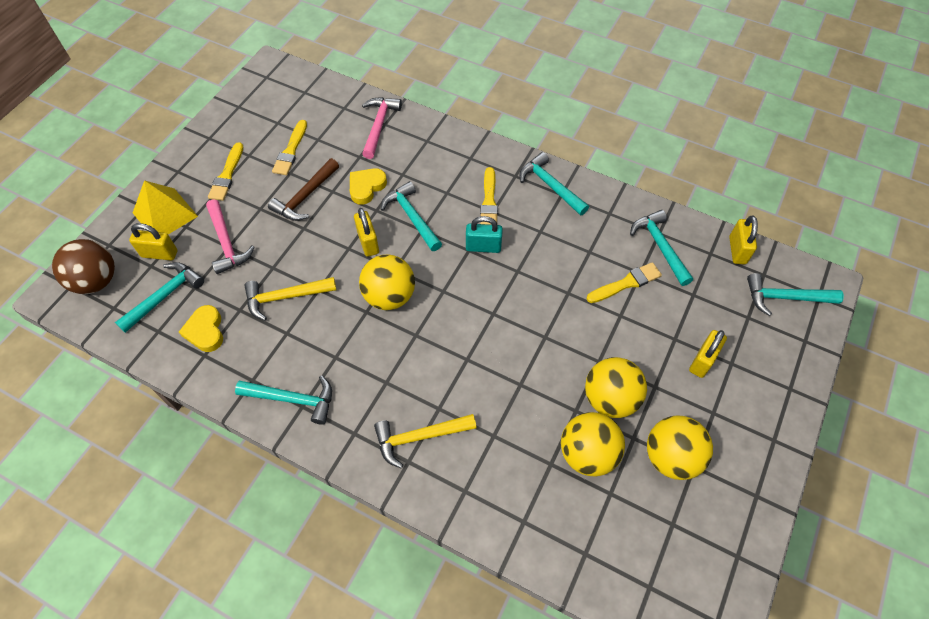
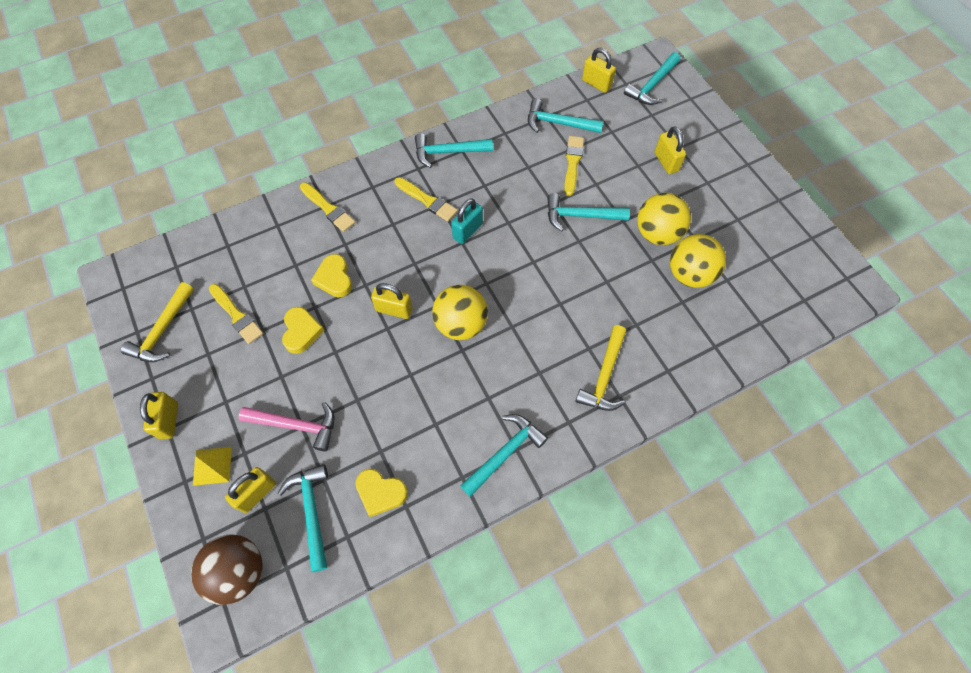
camera: 55 degrees left, 5 degrees up
yellow pyramid [133,180,198,234] -> yellow pyramid [193,447,232,486], size x0.65
yellow brush [208,142,243,201] -> yellow brush moved to [300,182,355,232]
yellow hammer [244,277,337,321] -> yellow hammer moved to [121,282,194,362]
brown hammer [268,158,339,221] -> yellow heart [282,307,324,354]
pink hammer [362,97,402,159] -> none
turquoise hammer [380,181,442,251] -> turquoise hammer moved to [547,193,630,231]
yellow ball [647,415,713,480] -> none
none -> yellow padlock [140,392,178,439]

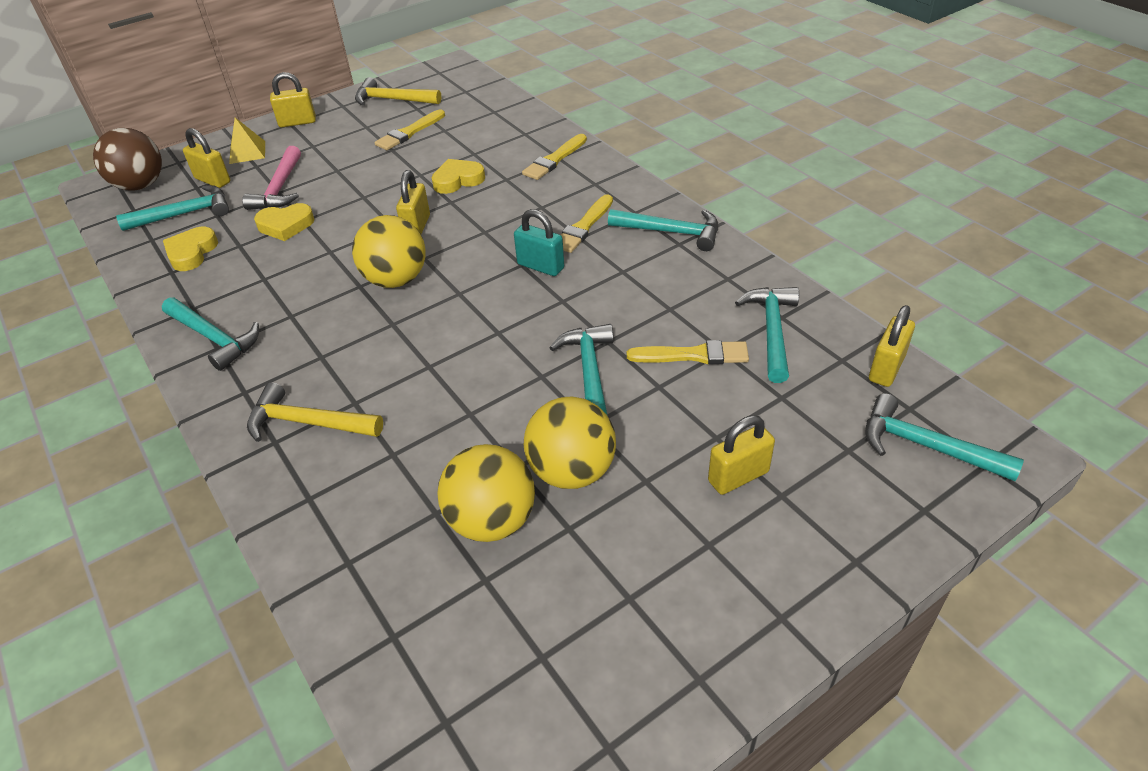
camera: 85 degrees right, 20 degrees down
yellow heart [282,307,324,354] -> yellow heart moved to [254,203,315,241]
turquoise hammer [415,133,493,168] -> turquoise hammer turned 120 degrees clockwise [608,209,718,251]

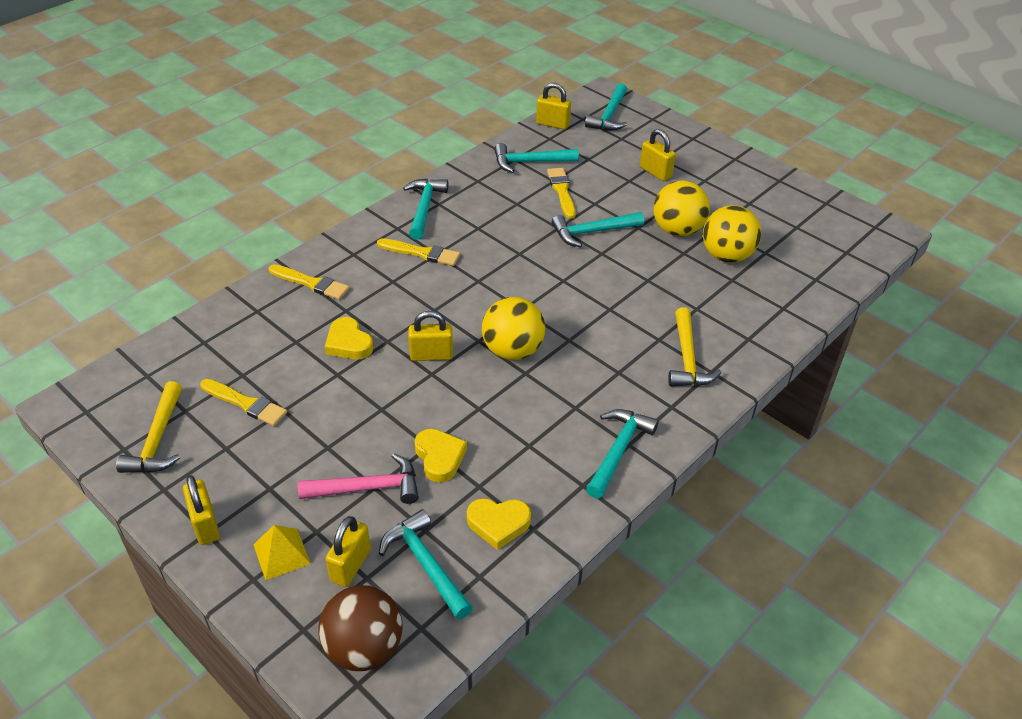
camera: 105 degrees left, 0 degrees up
turquoise padlock [514,209,564,276] -> none

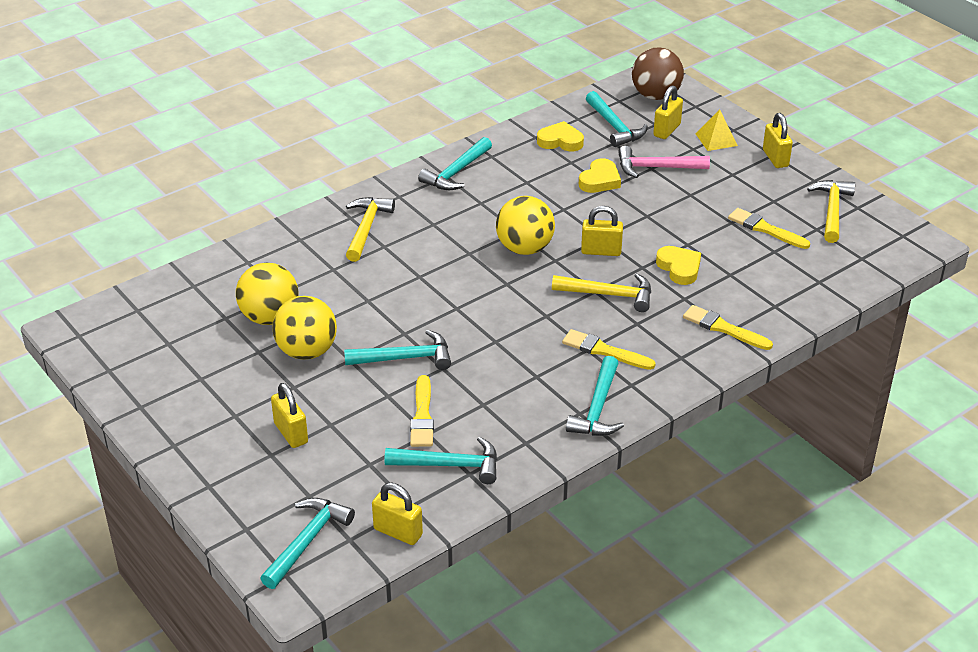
camera: 170 degrees left, 5 degrees down
yellow heart [415,429,467,482] -> yellow heart turned 135 degrees counterclockwise [579,158,621,193]
none -> yellow hammer [552,273,651,312]

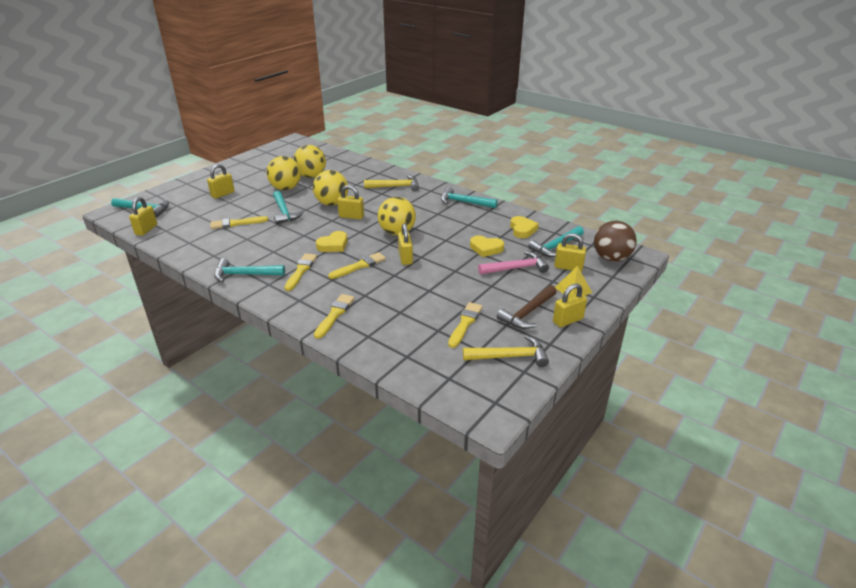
camera: 75 degrees right, 5 degrees down
turquoise hammer [385,437,497,484] -> none
yellow hammer [552,273,651,312] -> yellow brush [328,252,386,279]
pink hammer [618,146,710,178] -> pink hammer turned 90 degrees clockwise [478,251,549,274]
yellow heart [656,246,701,285] -> yellow heart moved to [316,231,348,252]
none -> yellow ball [313,170,348,206]
none -> yellow padlock [337,185,364,219]
none -> brown hammer [497,285,557,329]

